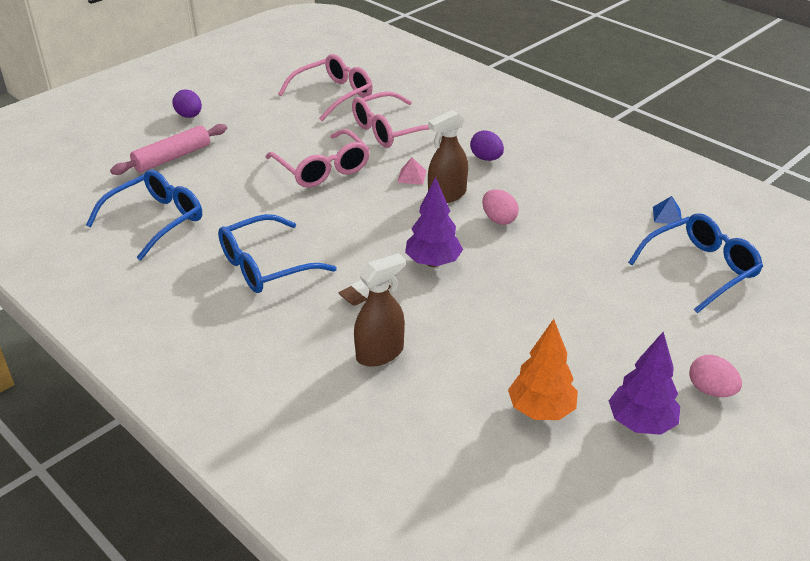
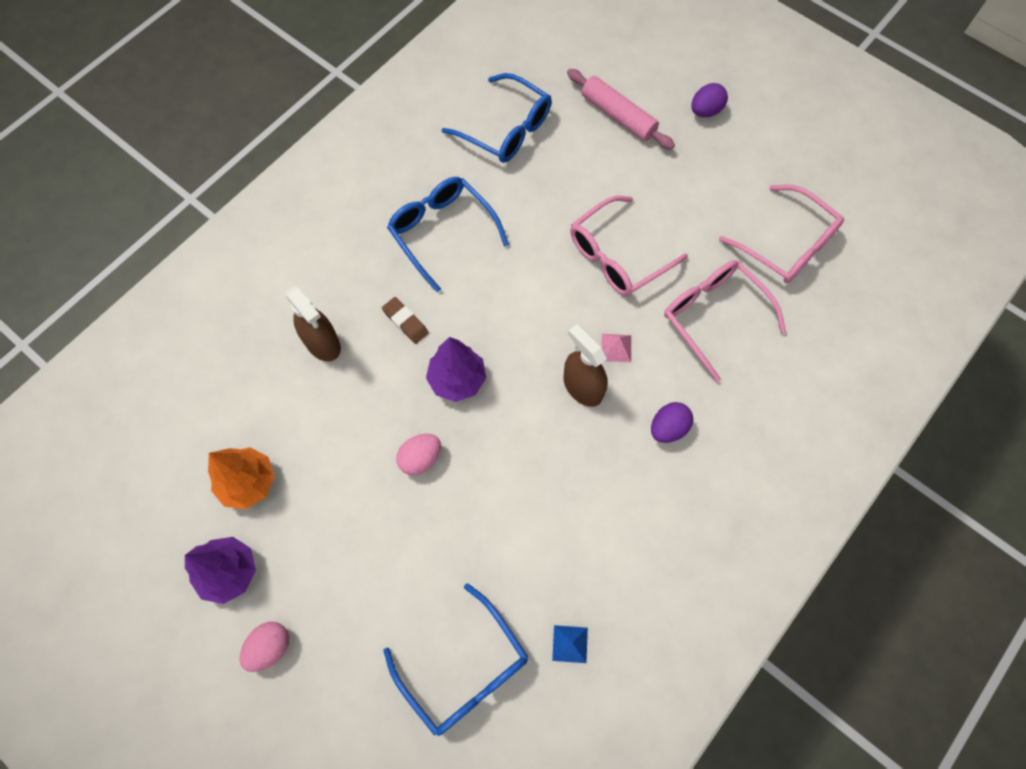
camera: 85 degrees right, 30 degrees up
pink egg [482,189,519,225] -> pink egg moved to [396,434,441,476]

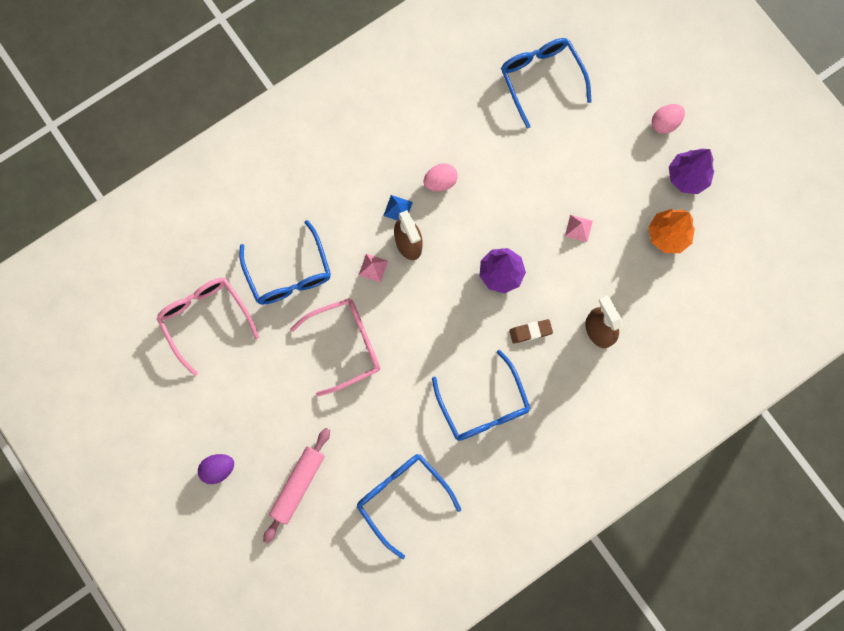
camera: 165 degrees left, 10 degrees up
brown eraser [382,297,429,344] -> brown eraser turned 75 degrees counterclockwise [509,319,553,344]
pink egg [396,434,441,476] -> pink egg moved to [423,163,458,191]
blue pyramid [552,625,588,663] -> blue pyramid moved to [383,195,413,220]
pink rolling pin [567,69,675,150] -> pink rolling pin turned 60 degrees clockwise [263,428,330,544]
purple egg [651,402,693,443] -> none
pink glasses [664,260,786,382] -> blue glasses [239,220,331,305]
none -> pink pyramid [565,215,593,242]

